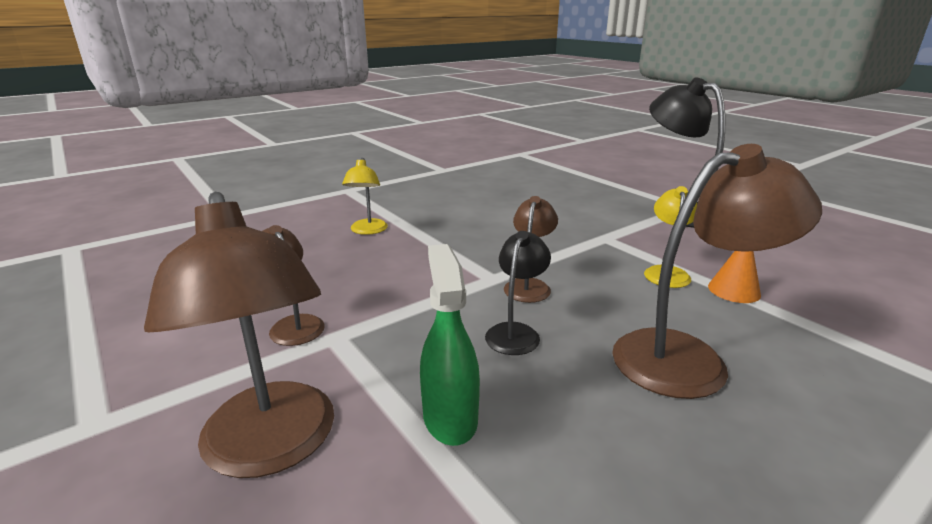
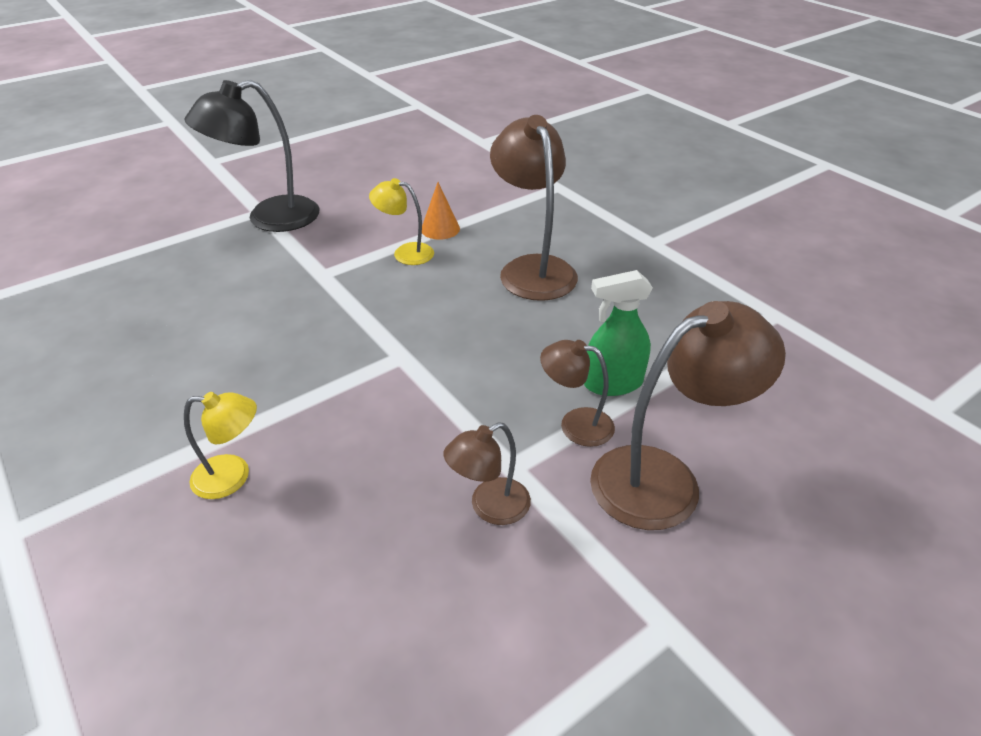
camera: 90 degrees left, 15 degrees up
black lamp [485,231,551,355] -> none
brown lamp [504,196,558,303] -> brown lamp moved to [540,340,615,447]

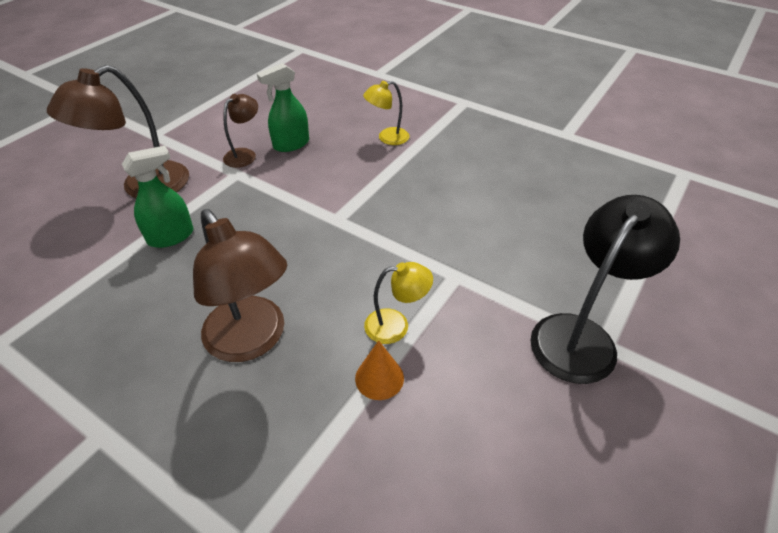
camera: 160 degrees right, 5 degrees up
brown lamp [540,340,615,447] -> none
none -> green spray bottle [257,63,309,152]

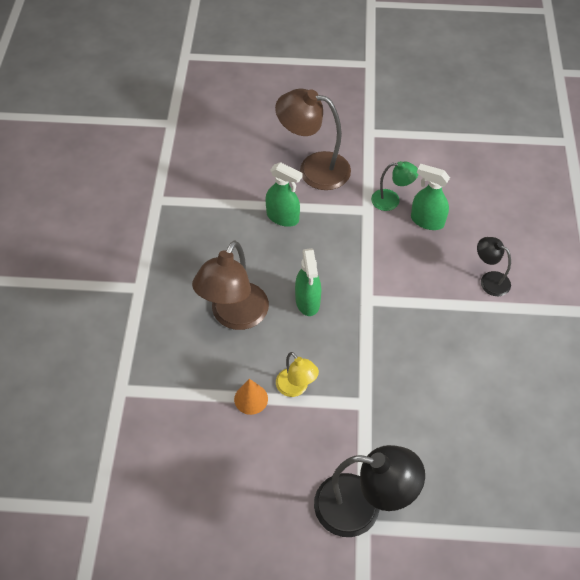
camera: 60 degrees right, 10 degrees up
brown lamp [223,94,258,168] -> green lamp [371,161,418,211]
yellow lamp [363,81,409,145] -> black lamp [477,237,511,296]
none -> green spray bottle [295,248,321,316]

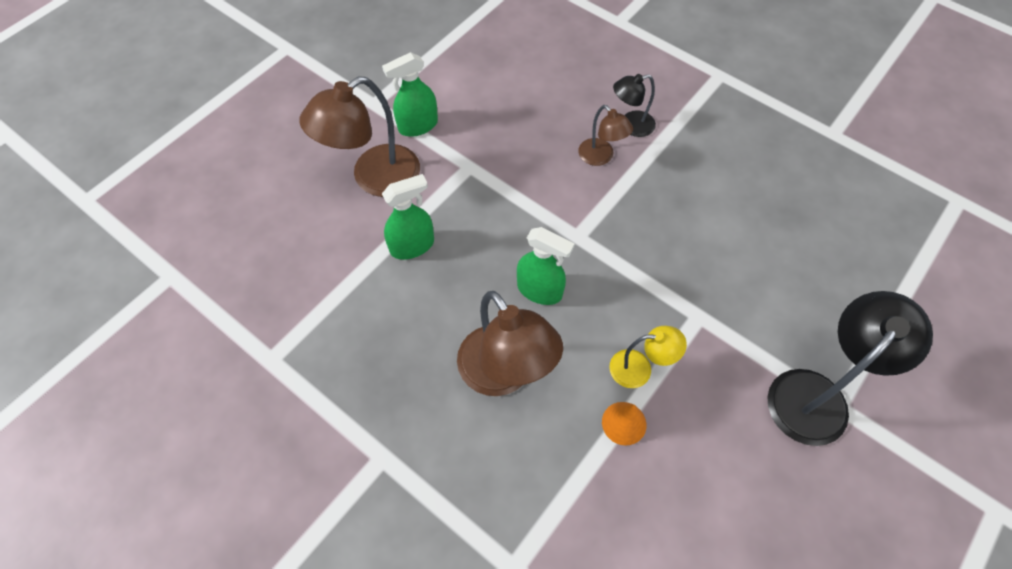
camera: 55 degrees left, 5 degrees up
green lamp [371,161,418,211] -> none
green spray bottle [411,164,450,230] -> green spray bottle moved to [382,52,438,137]
none -> brown lamp [578,105,633,166]

